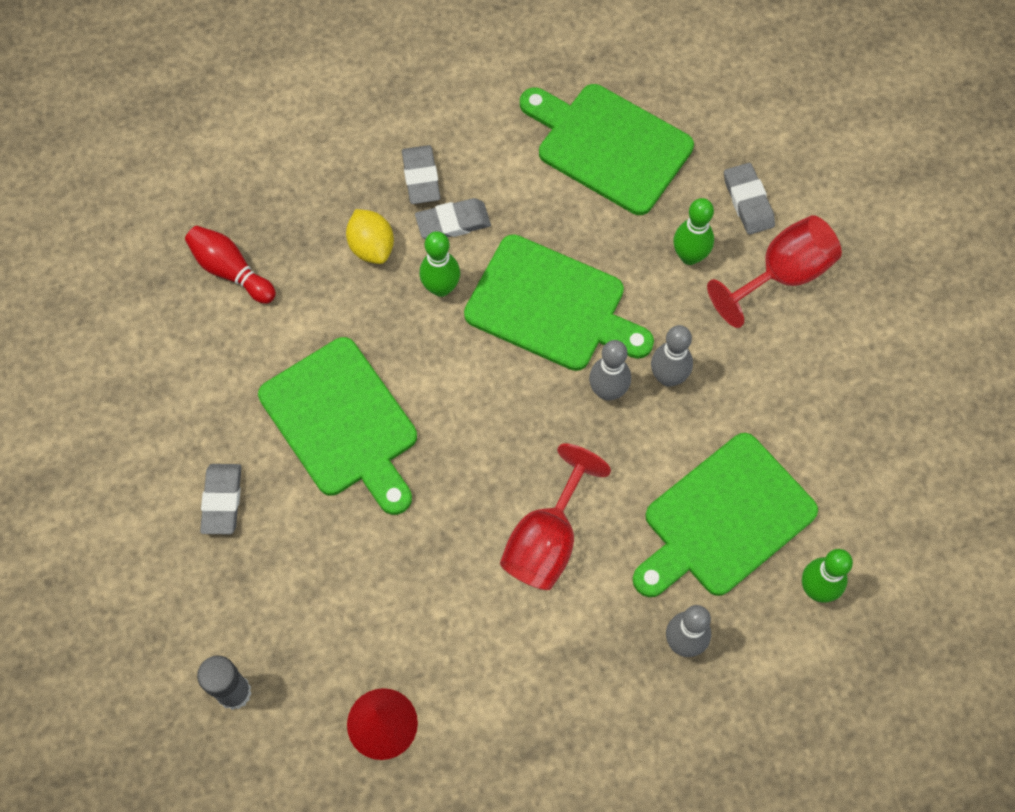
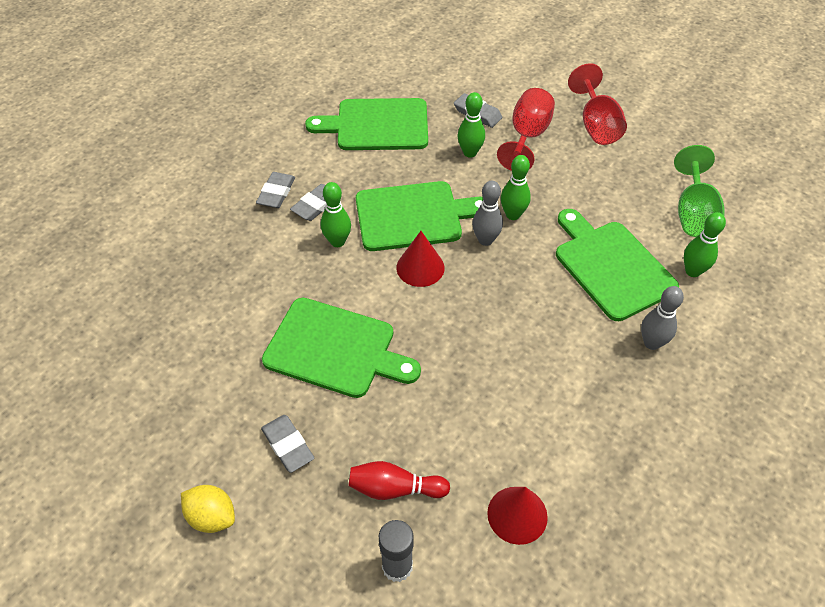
camera: 35 degrees left, 15 degrees down
red bowling pin [185,226,276,304] -> red bowling pin moved to [348,461,450,500]
yellow lemon [346,209,394,264] -> yellow lemon moved to [181,485,235,533]
grey eraser [402,145,441,204] -> grey eraser turned 60 degrees clockwise [256,172,295,208]
red goblet [500,444,611,590] -> red goblet moved to [568,63,627,145]
green cutting board [633,433,818,597] -> green cutting board turned 135 degrees clockwise [556,209,679,321]
grey bowling pin [651,325,693,386] -> green bowling pin [501,155,531,220]
none -> red cone [396,231,445,287]
none -> green goblet [674,145,725,237]

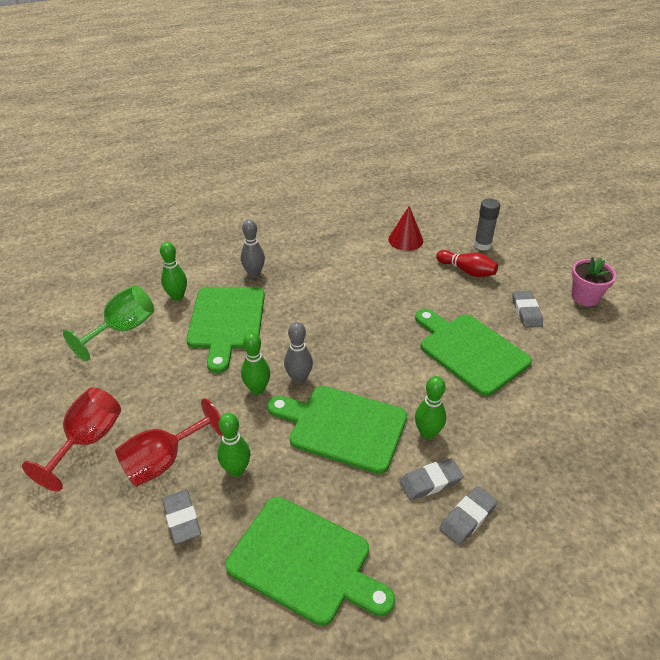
camera: 150 degrees left, 10 degrees down
yellow lemon [181,485,235,533] -> pink flower pot [572,257,616,306]
red cone [396,231,445,287] -> none

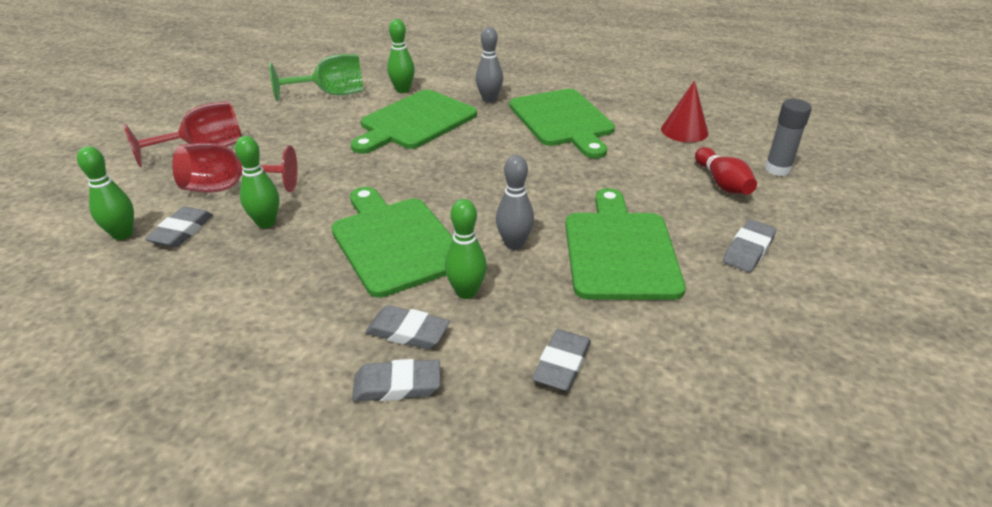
camera: 40 degrees right, 5 degrees down
green cutting board [226,497,395,626] -> green cutting board moved to [509,89,615,159]
green bowling pin [241,332,270,395] -> green bowling pin moved to [77,146,134,240]
grey bowling pin [284,322,313,384] -> grey bowling pin moved to [496,155,534,250]
pink flower pot [572,257,616,306] -> none
none -> grey eraser [532,329,591,391]

